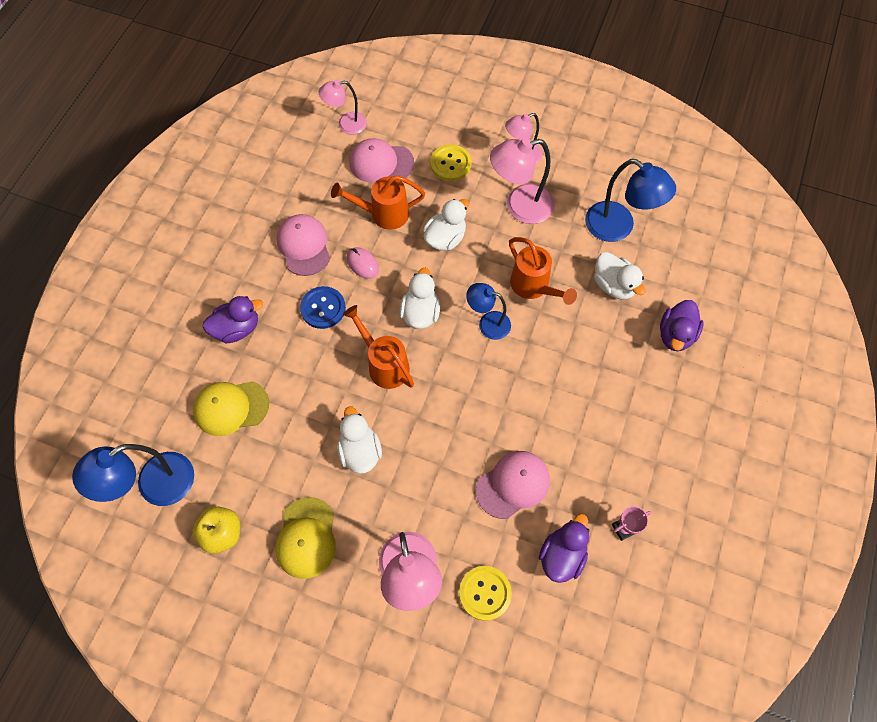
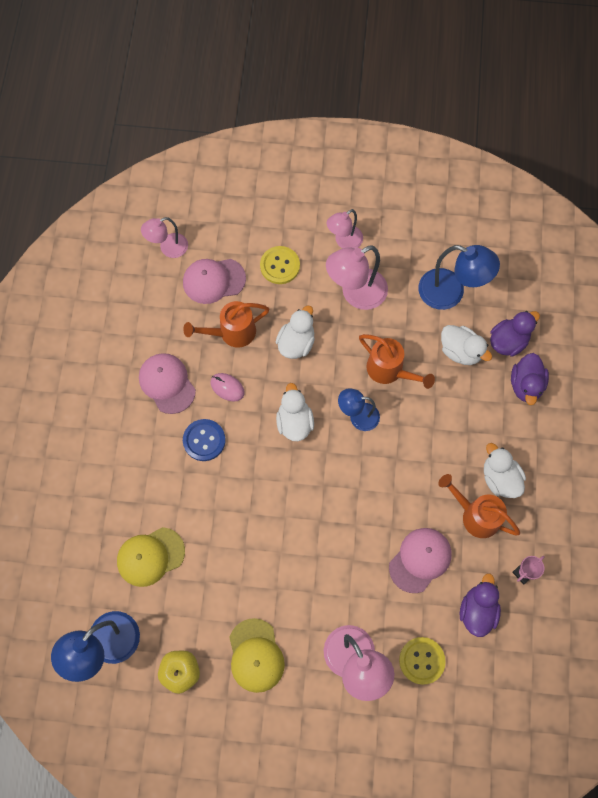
camera: 15 degrees left, 5 degrees up
purple duck [202,296,263,343] -> purple duck moved to [490,311,540,357]
white duck [337,406,382,474] -> white duck moved to [484,443,526,498]
orange watering can [343,305,414,389] -> orange watering can moved to [438,474,520,538]

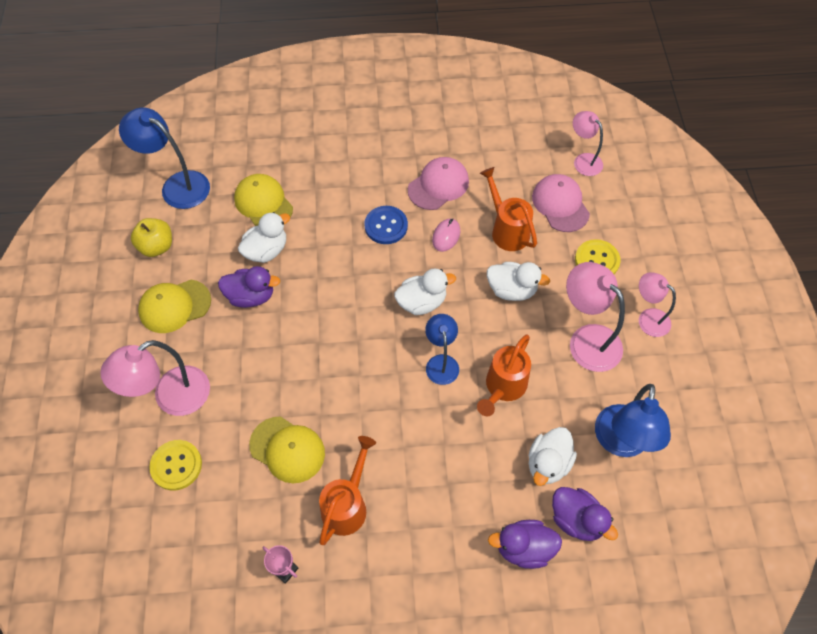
camera: 80 degrees right, 10 degrees down
pink cap [389,528,452,593] -> yellow cap [249,417,325,483]
purple duck [460,573,501,637] -> purple duck moved to [218,266,280,308]
white duck [484,443,526,498] -> white duck moved to [238,212,290,263]

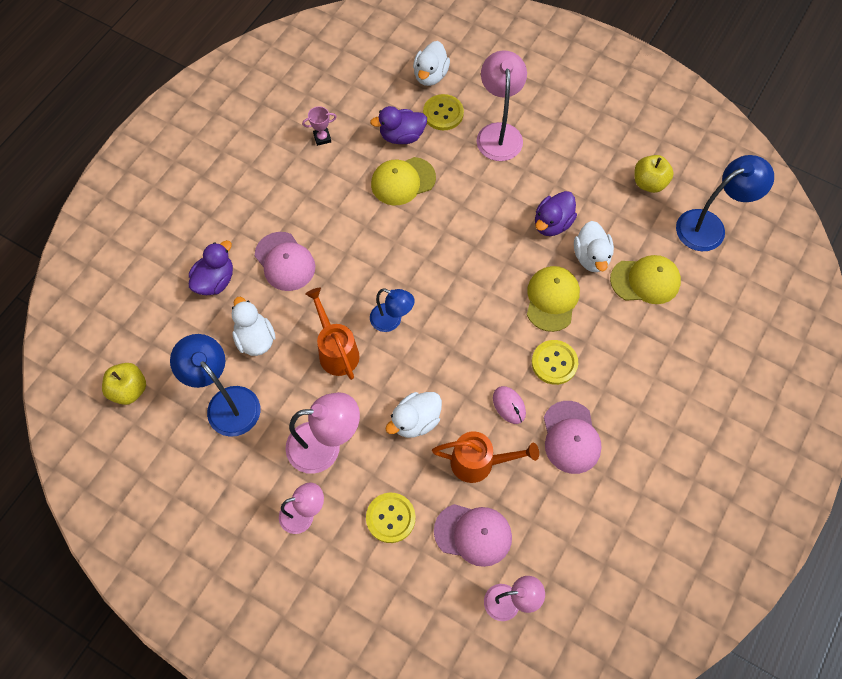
camera: 125 degrees right, 5 degrees up
yellow cap [138,280,211,333] -> yellow cap moved to [527,266,580,332]
orange watering can [319,436,376,545] -> none
blue button [364,206,408,244] -> yellow button [532,340,578,385]
white duck [394,269,456,315] -> white duck moved to [413,41,450,86]
purple duck [552,487,618,541] -> purple duck moved to [370,106,427,144]
none -> yellow apple [102,363,146,405]
none -> pink cap [255,232,315,291]

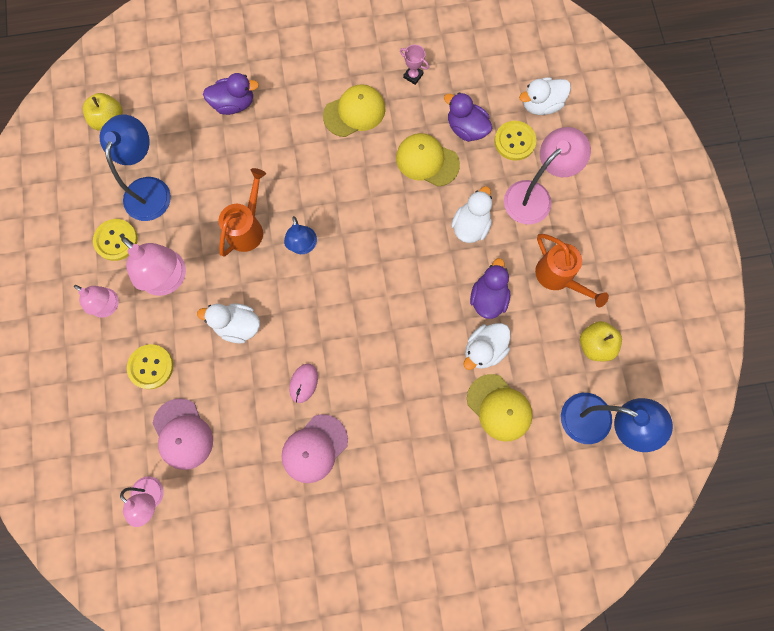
camera: 50 degrees right, 10 degrees up
white duck [232,297,276,356] -> white duck moved to [451,186,492,243]
pink cap [255,232,315,291] -> none
orange watering can [432,431,539,483] -> orange watering can moved to [535,234,609,307]
yellow cap [527,266,580,332] -> yellow cap moved to [323,84,386,137]
yellow button [532,340,578,385] -> yellow button moved to [93,219,138,261]
purple duck [535,191,577,236] -> purple duck turned 105 degrees clockwise [470,258,510,319]

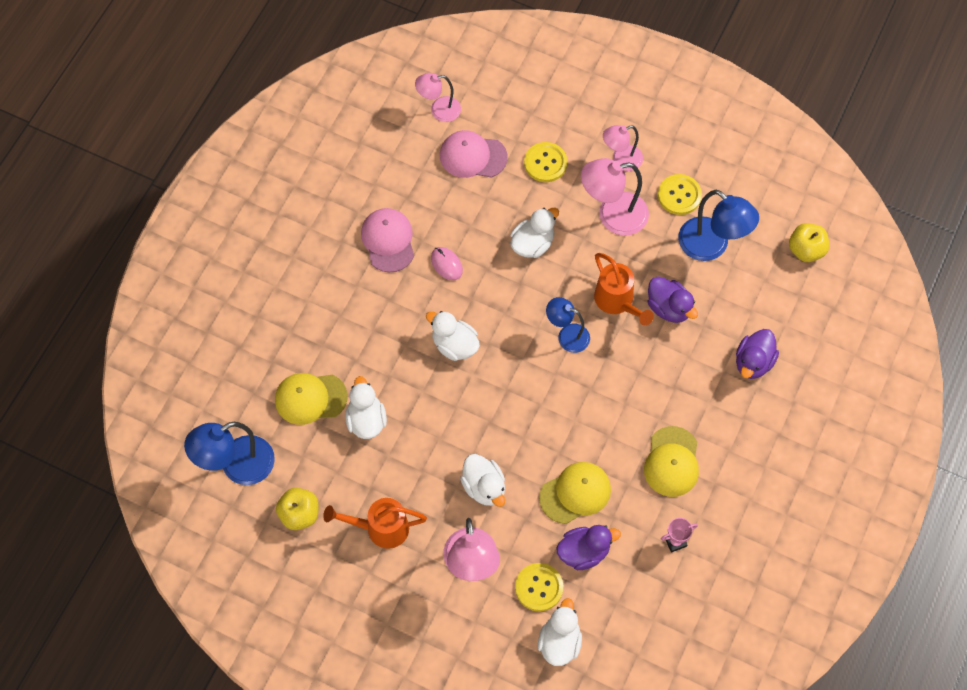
camera: 125 degrees right, 10 degrees down
purple duck [470,258,510,319] -> purple duck moved to [648,277,698,323]
none -> white duck [426,311,480,361]

